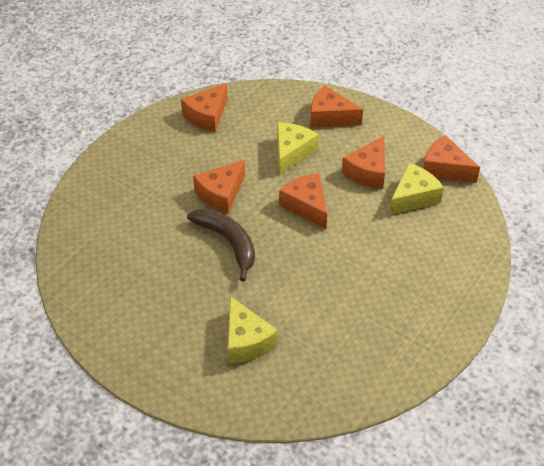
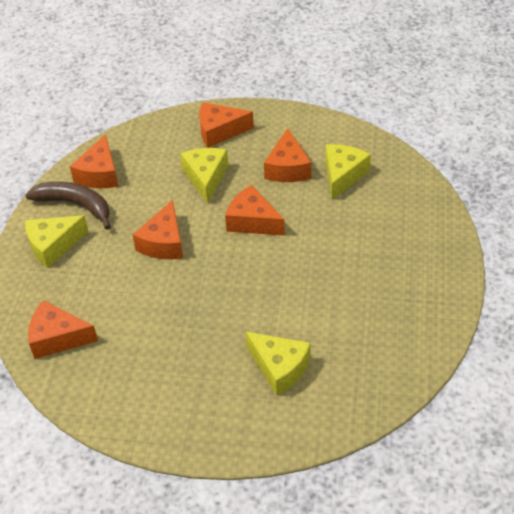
camera: 25 degrees left, 0 degrees up
brown banana [187,209,255,282] -> brown banana moved to [25,182,111,230]
orange cheese [423,135,480,183] -> orange cheese moved to [28,300,98,359]
none -> yellow cheese [25,215,88,268]

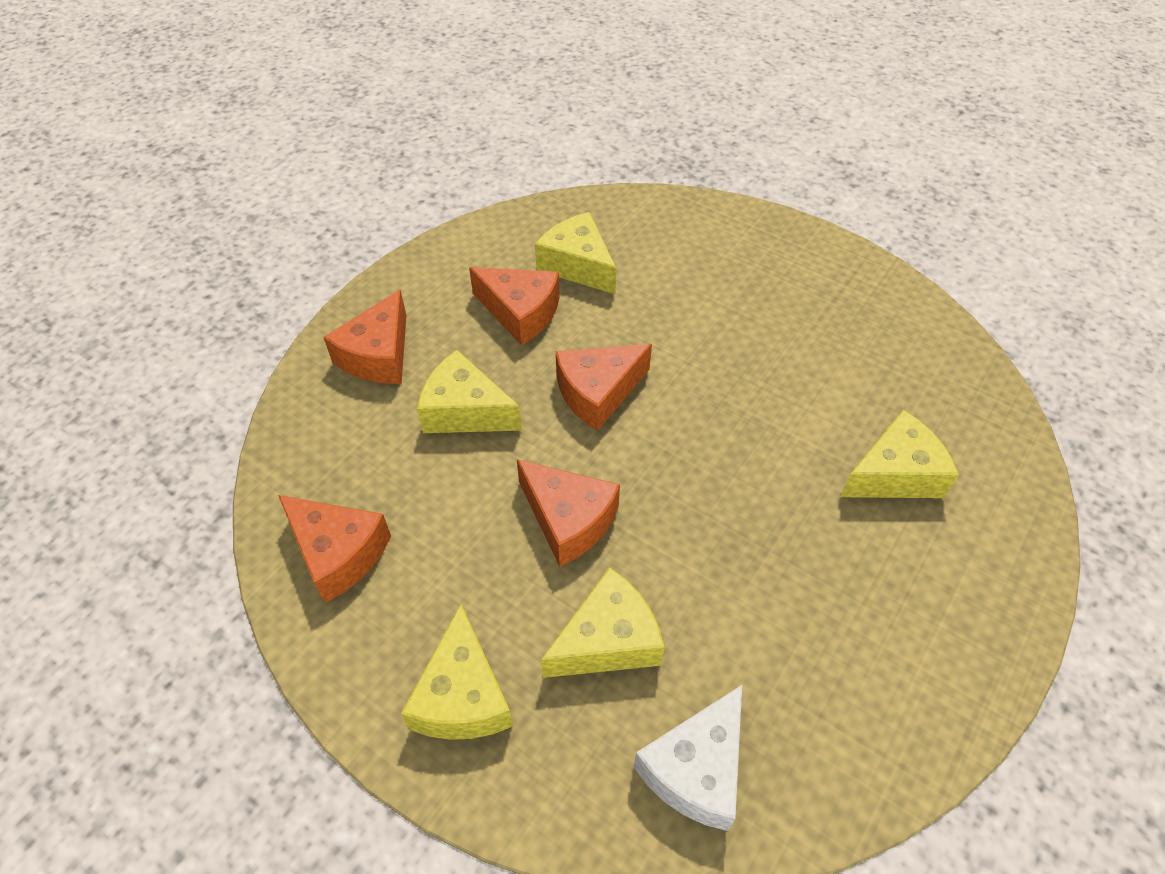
camera: 65 degrees left, 5 degrees up
brown banana [25,182,111,230] -> none
orange cheese [28,300,98,359] -> white cheese [634,685,742,831]
none -> yellow cheese [541,567,664,678]

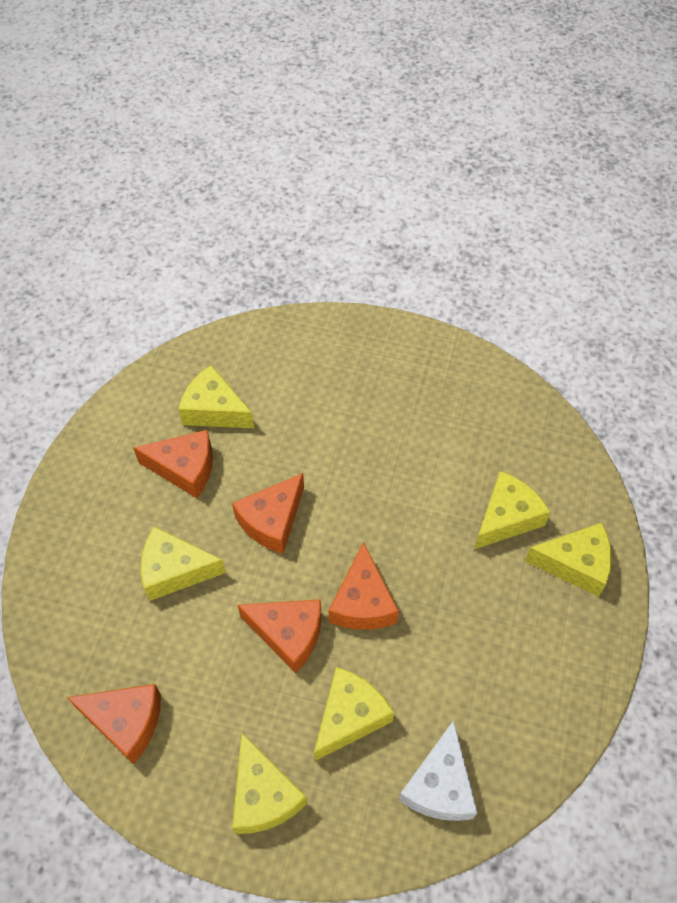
camera: 20 degrees left, 5 degrees up
orange cheese [323,290,406,384] -> orange cheese moved to [329,542,399,630]
none -> yellow cheese [525,523,612,597]

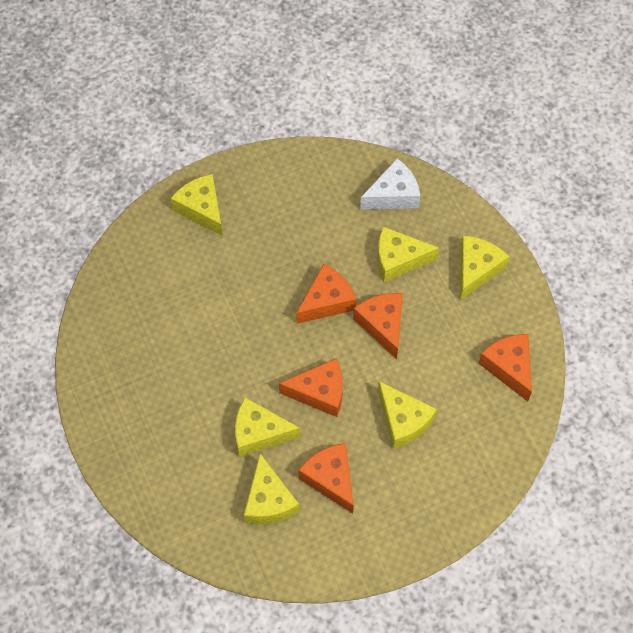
camera: 130 degrees left, 5 degrees up
yellow cheese [475,471,551,549] -> yellow cheese moved to [235,397,301,457]

